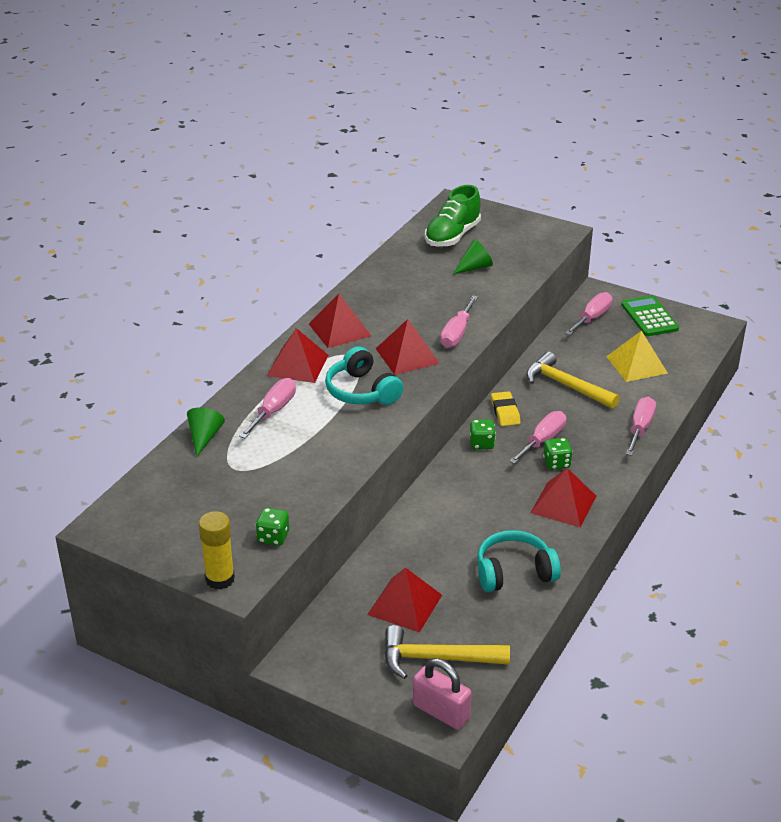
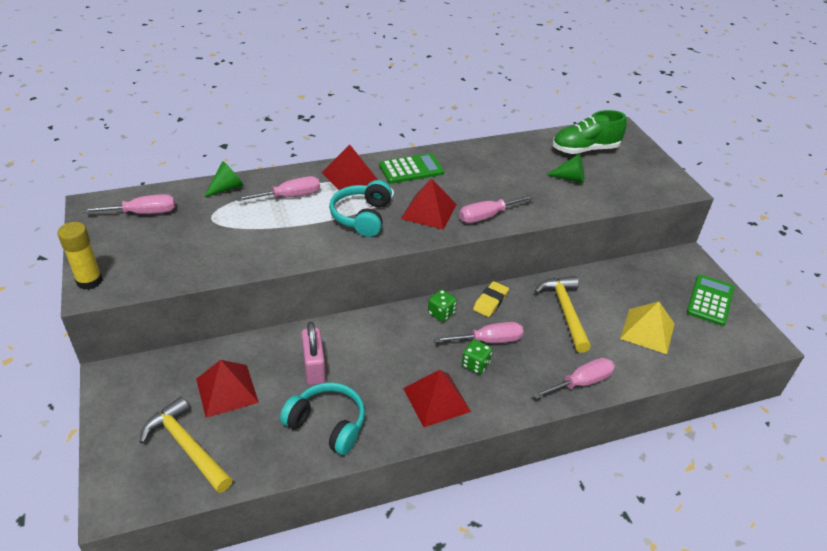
camera: 40 degrees right, 5 degrees up
green dice [256,508,289,546] -> none
red pyramid [309,294,371,348] -> green calculator [379,153,444,184]
pink padlock [413,658,472,730] -> pink padlock moved to [301,322,326,385]
pink screwdriver [565,292,612,335] -> pink screwdriver moved to [83,194,175,214]

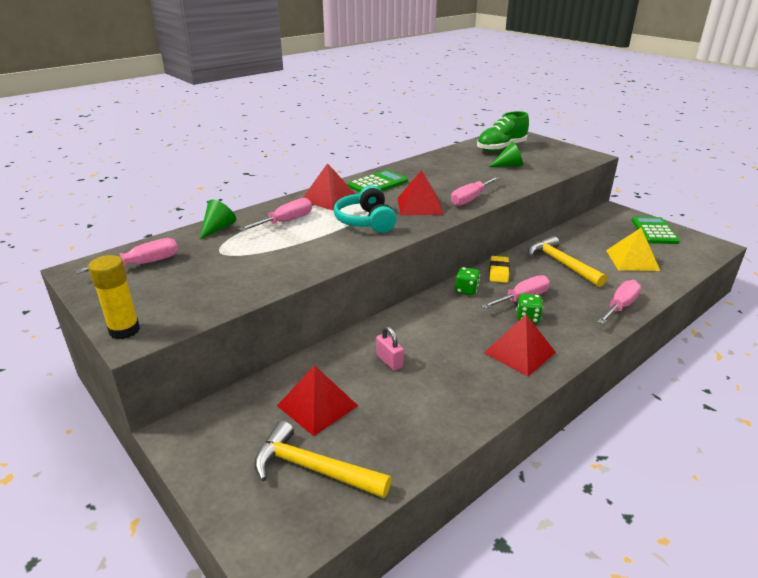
camera: 20 degrees left, 10 degrees down
turquoise headphones [280,382,365,455] -> none
pink padlock [301,322,326,385] -> pink padlock [376,326,404,371], size x0.66

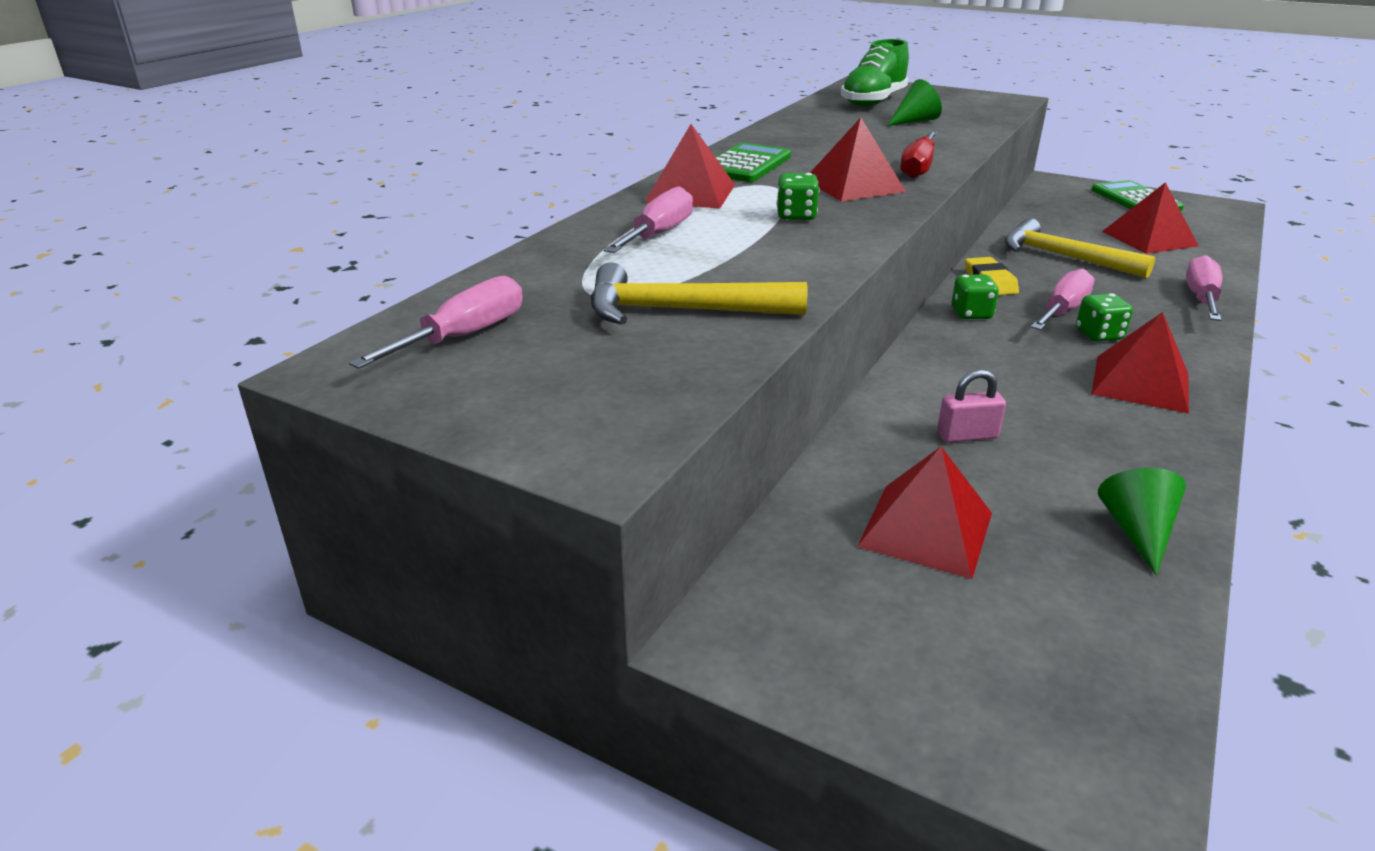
camera: 20 degrees left, 0 degrees up
yellow glue stick [88,255,140,339] -> none
green cone [199,200,236,240] -> green cone moved to [1098,468,1186,575]
yellow hammer [254,421,391,498] -> yellow hammer moved to [591,262,807,325]
turquoise headphones [334,185,397,233] -> green dice [776,173,820,220]
pink padlock [376,326,404,371] -> pink padlock turned 45 degrees counterclockwise [937,369,1006,442]
pink screwdriver [451,176,499,206] -> red screwdriver [900,131,937,178]
yellow pyramid [606,228,660,271] -> red pyramid [1102,182,1199,254]

